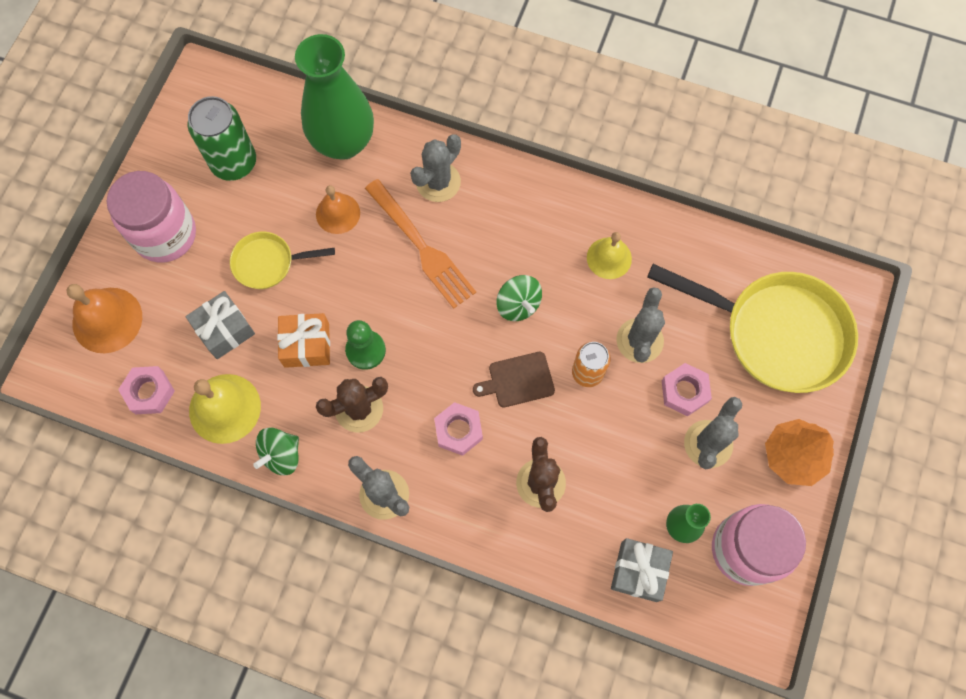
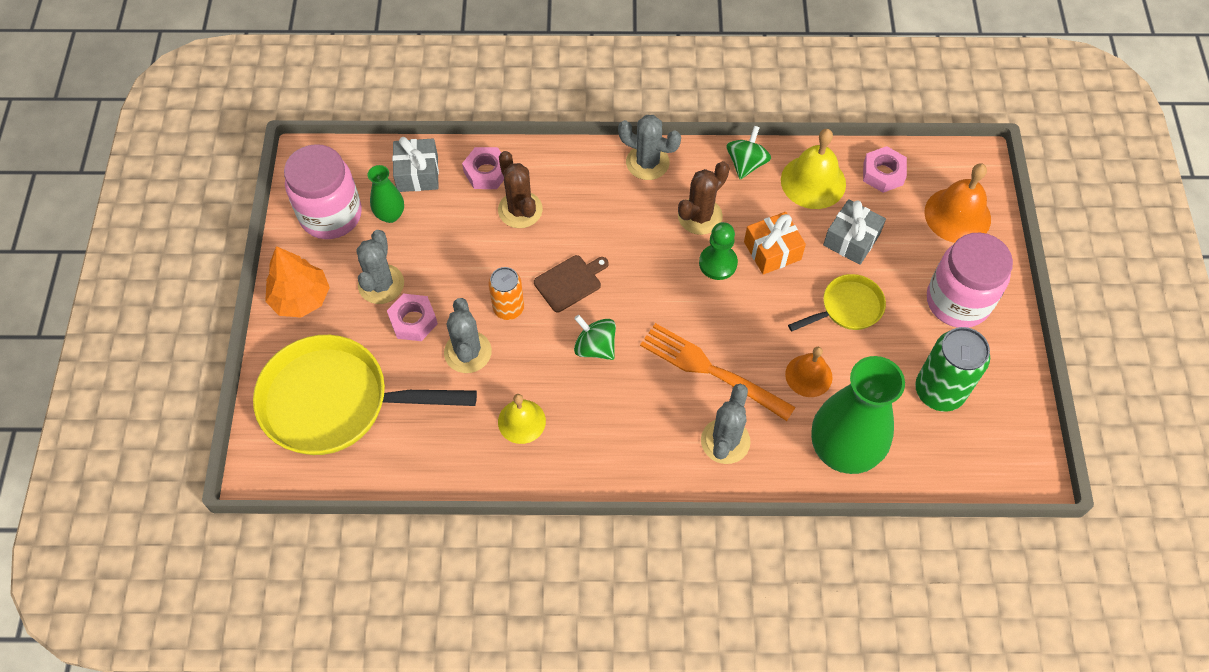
camera: 160 degrees right, 10 degrees down
pink nut [434,402,483,456] -> pink nut moved to [462,147,504,189]

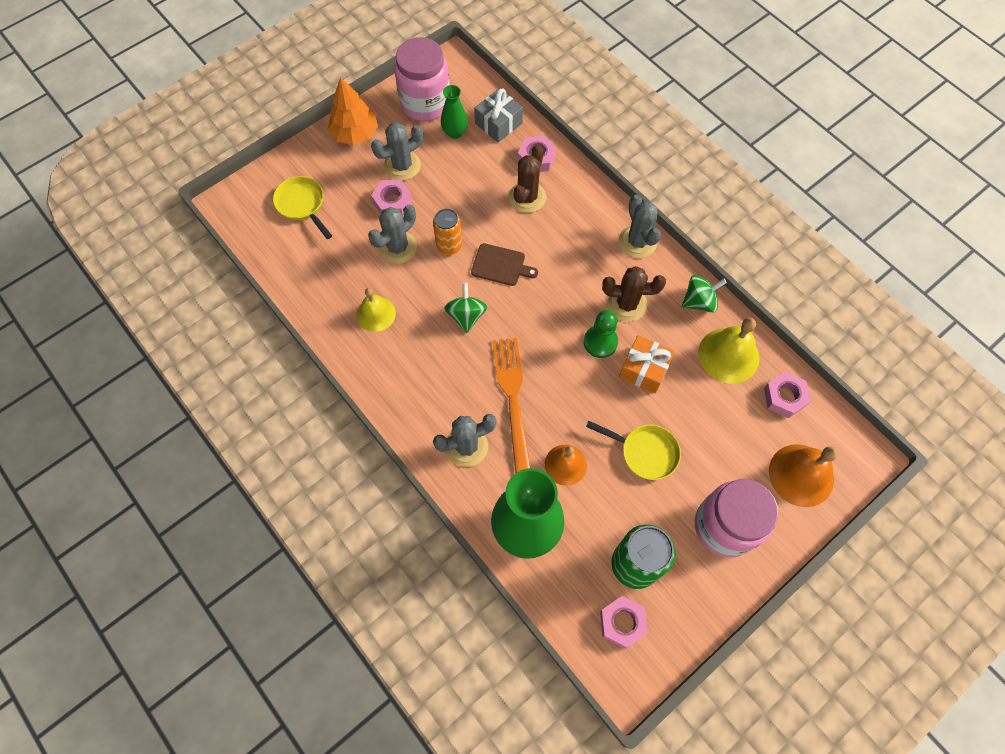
camera: 50 degrees right, 5 degrees up
yellow pan [253,335,477,455] -> yellow pan [273,176,332,239], size x0.50
grey gift [823,199,886,265] -> none
none -> pink nut [600,596,648,649]

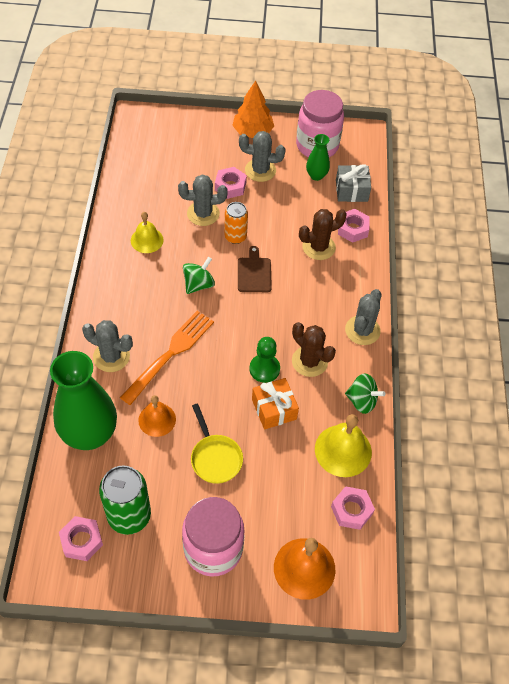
camera: 40 degrees right, 10 degrees down
yellow pan [273,176,332,239] -> none
brown cutting board [471,243,538,286] -> brown cutting board turned 150 degrees counterclockwise [238,246,272,292]

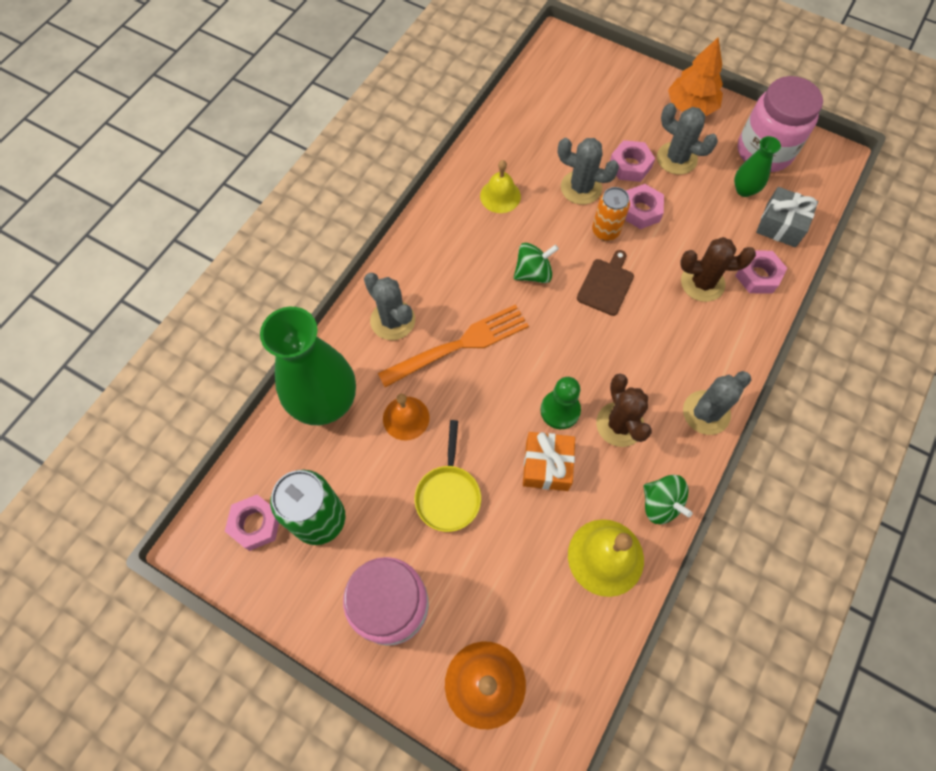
camera: 30 degrees right, 10 degrees up
pink nut [331,486,375,530] -> pink nut moved to [625,184,664,229]

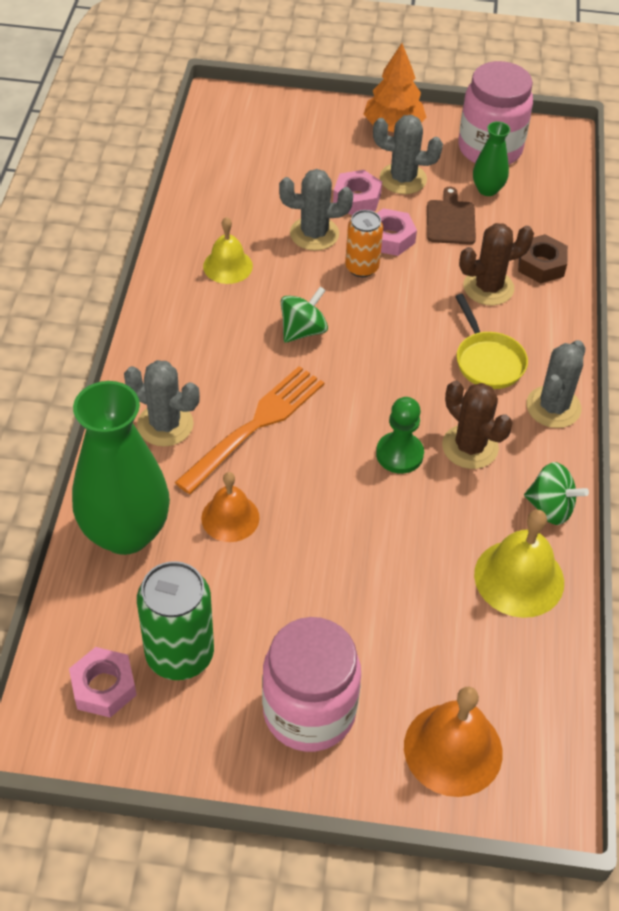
camera: 25 degrees left, 15 degrees down
yellow pan [414,420,481,532] -> yellow pan moved to [455,294,528,389]
orange gift [523,432,575,491] -> none
brown cutting board [577,250,634,316] -> brown cutting board moved to [427,187,476,244]
pink nut [735,251,787,294] -> brown nut [518,234,568,283]
grey gift [756,187,818,247] -> none

